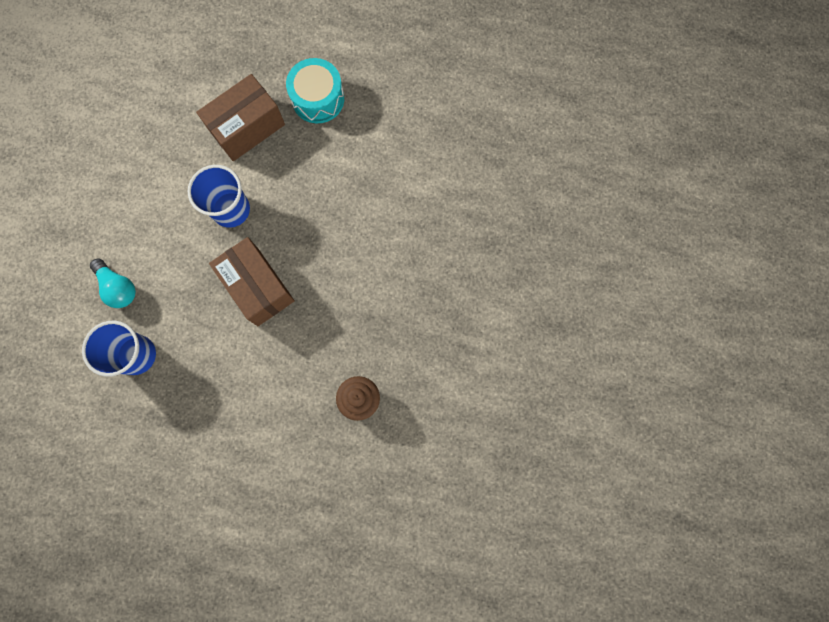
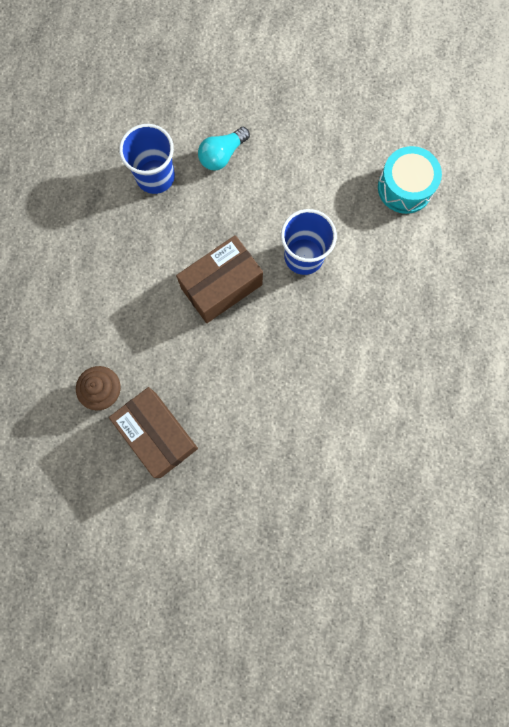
camera: 90 degrees right, 0 degrees up
brown box [196,74,285,161] -> brown box moved to [109,387,198,478]
turquoise drum [286,58,344,123] -> turquoise drum moved to [378,146,442,214]

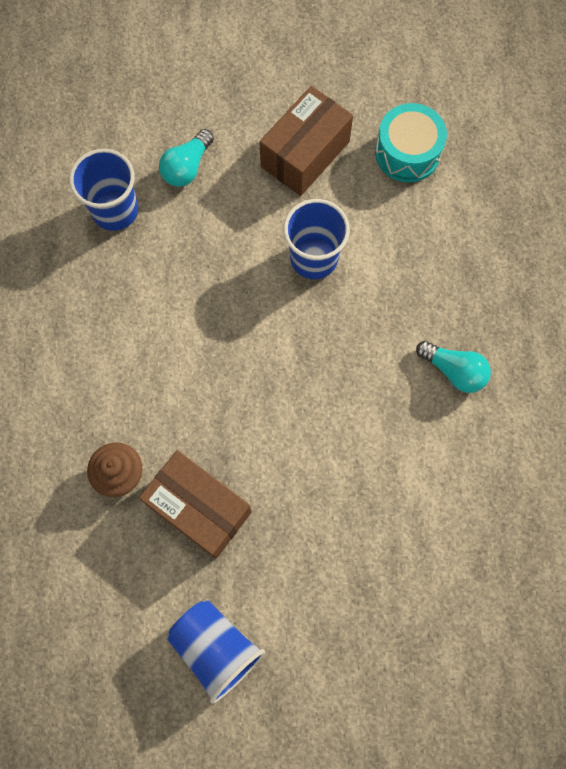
camera: 15 degrees left, 5 degrees down
brown box [176,235,263,323] -> brown box moved to [260,86,353,196]
none -> blue cup [167,600,265,703]
none -> turquoise light bulb [416,341,491,393]

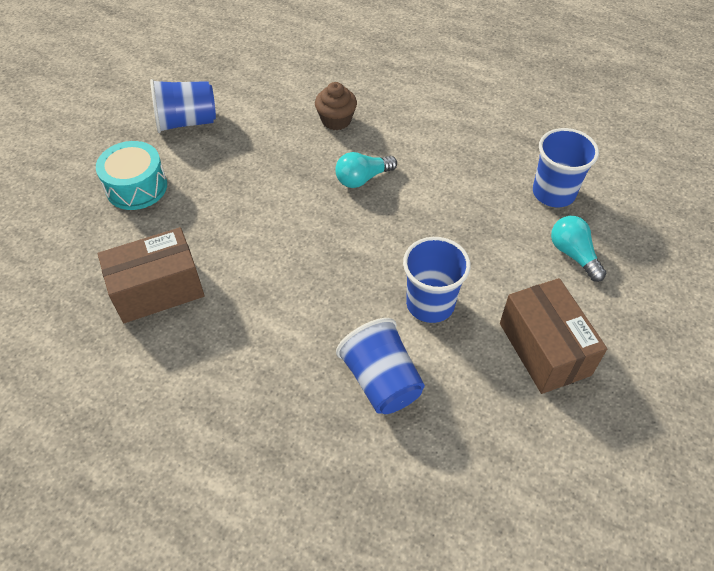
camera: 120 degrees right, 20 degrees down
brown box [139,450,252,559] -> brown box moved to [98,227,205,323]
turquoise drum [375,103,447,182] -> turquoise drum moved to [96,141,167,210]
turquoise light bulb [416,341,491,393] -> turquoise light bulb moved to [335,152,397,188]
none -> blue cup [336,318,425,414]

